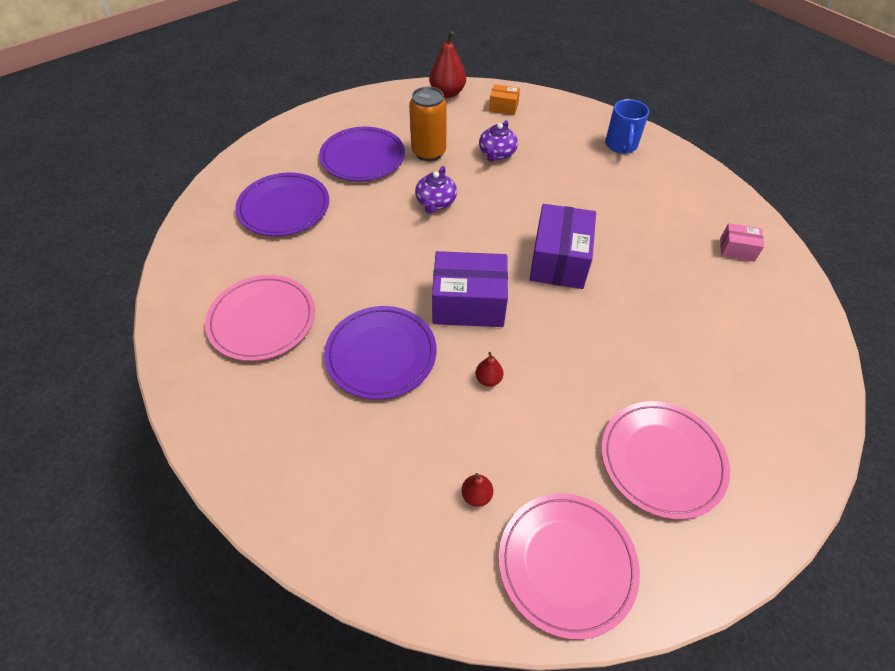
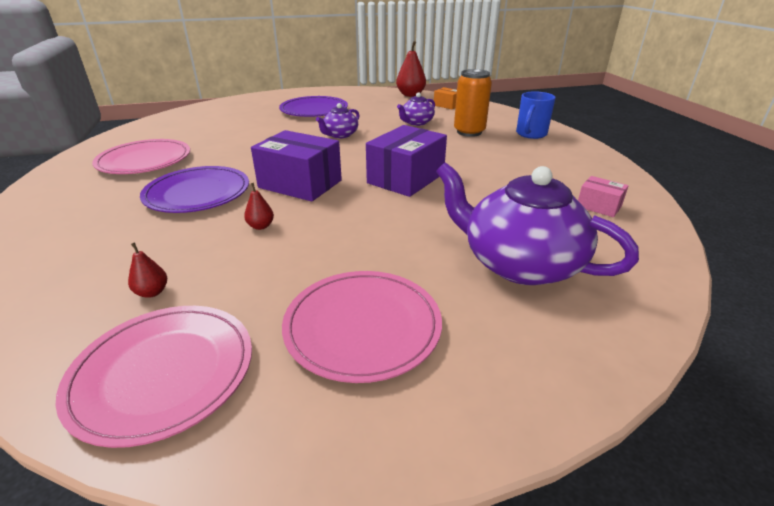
camera: 25 degrees right, 20 degrees down
purple plate [235,172,329,236] -> none
orange can [409,87,447,161] -> orange can moved to [454,69,492,137]
none -> purple teapot [436,162,639,285]

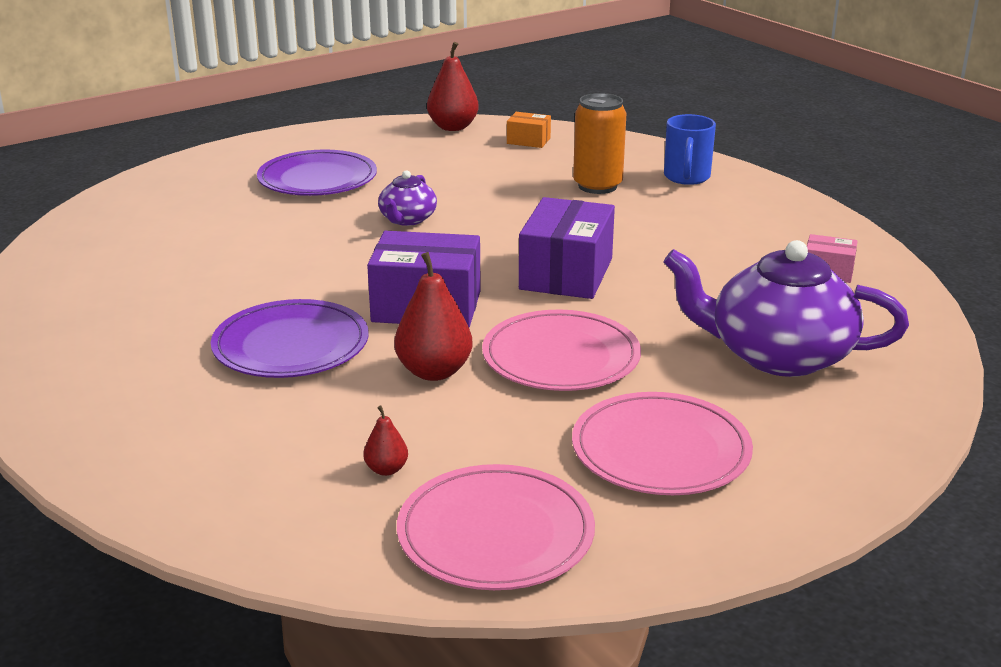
camera: 20 degrees left, 5 degrees down
pink plate [92,139,190,174] -> pink plate moved to [482,310,641,391]
red pear [244,183,274,230] -> red pear [394,252,473,381], size x1.98
purple teapot [397,92,435,126] -> none

